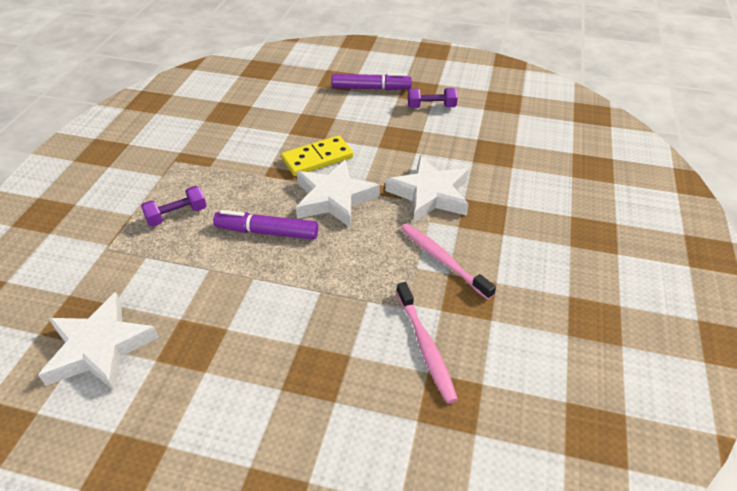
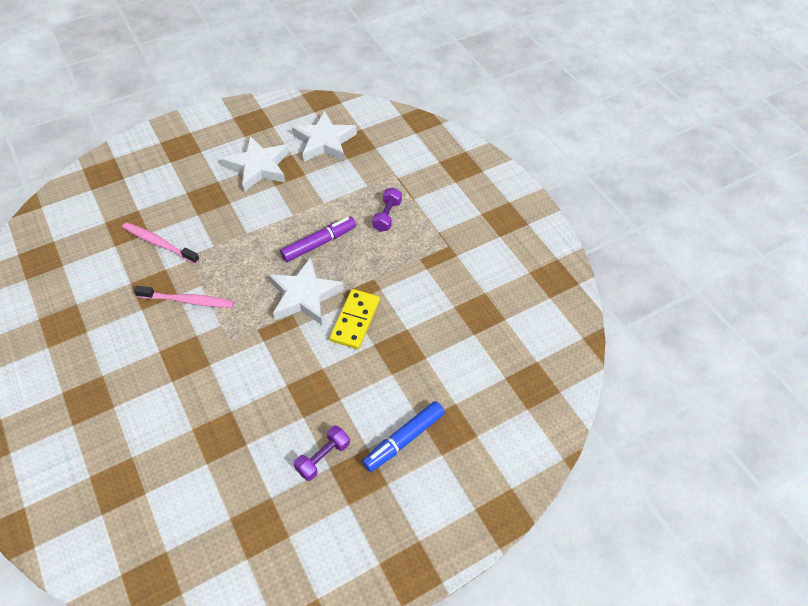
camera: 135 degrees right, 10 degrees up
purple marker [331,73,412,90] -> blue marker [362,401,445,472]
white star [385,156,469,223] -> white star moved to [222,136,289,192]

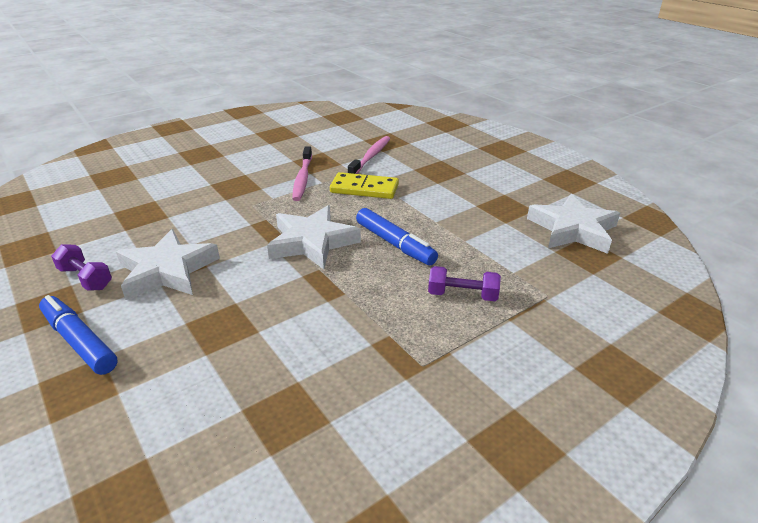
camera: 85 degrees right, 20 degrees down
white star [222,136,289,192] -> white star moved to [116,229,220,300]
purple marker [280,217,356,262] -> blue marker [356,208,438,265]
yellow domino [329,289,380,349] -> yellow domino moved to [330,172,399,199]

